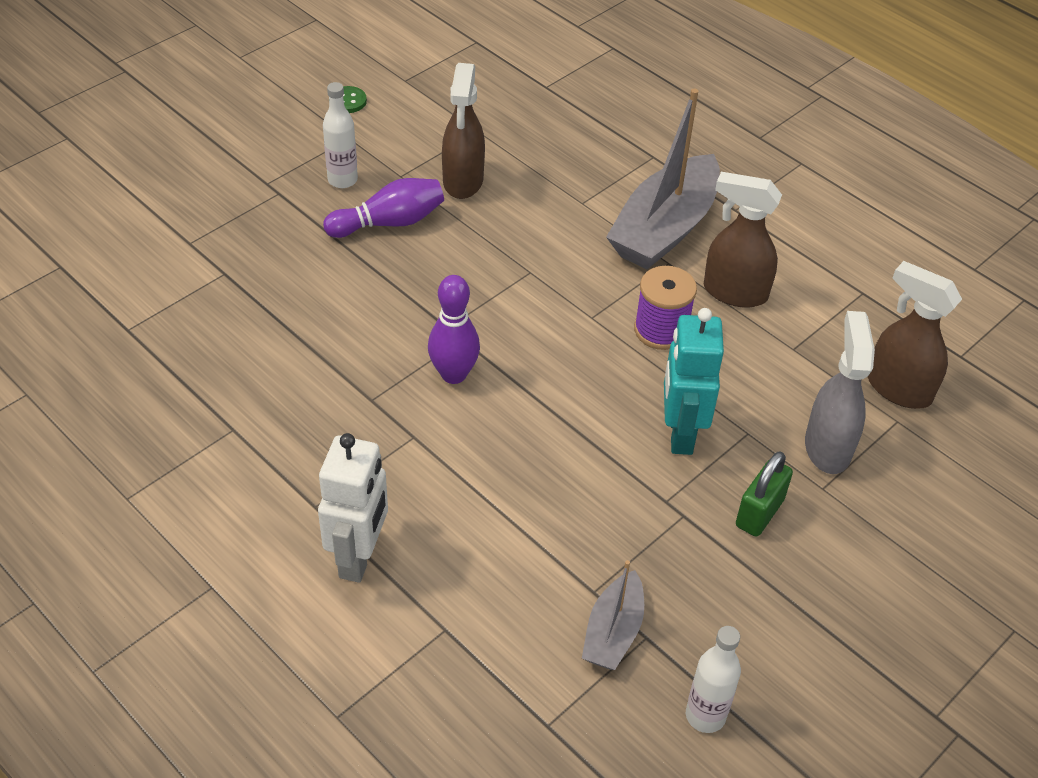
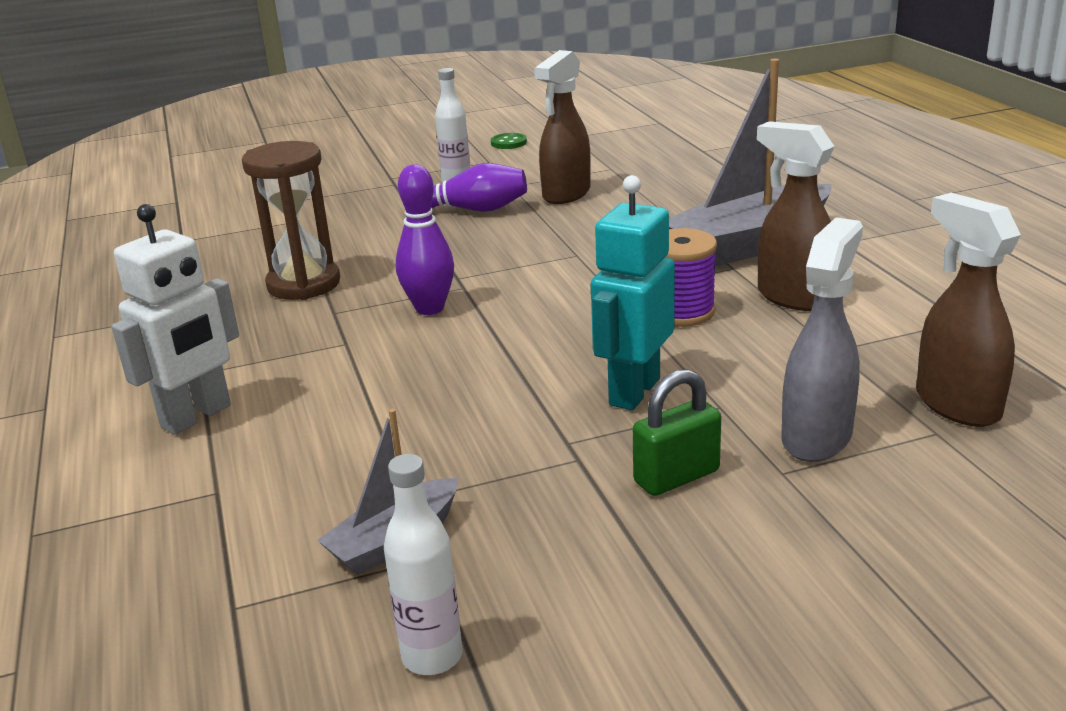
camera: 30 degrees right, 20 degrees down
none -> brown hourglass [242,141,340,300]

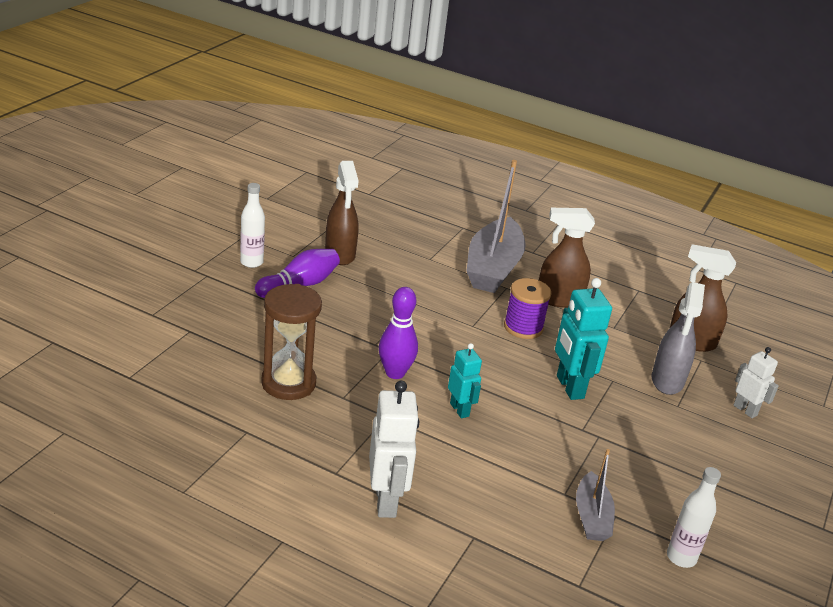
camera: 50 degrees left, 5 degrees up
green button [491,133,527,149] -> none
green padlock [633,369,721,496] -> none
grey spray bottle [781,218,863,462] -> grey spray bottle turned 150 degrees counterclockwise [652,282,705,395]
none -> turquoise robot [448,343,482,418]
none -> white robot [734,347,779,418]

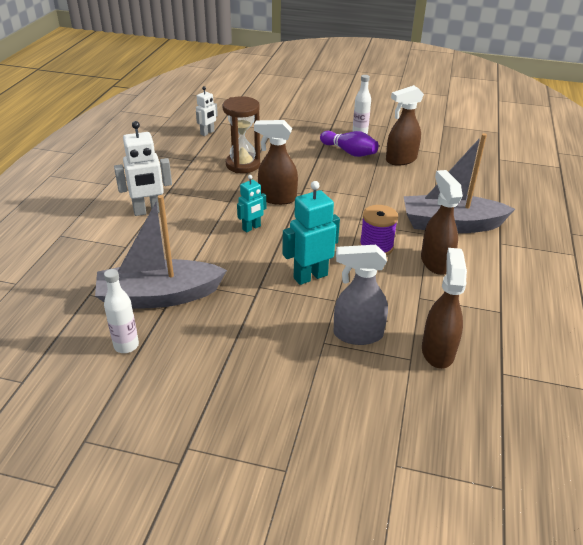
camera: 80 degrees right, 5 degrees up
purple bowling pin [379,287,418,379] -> brown spray bottle [254,120,298,205]
grey boat [576,449,615,541] -> grey boat [95,195,227,309], size x1.89
white robot [734,347,779,418] -> white robot moved to [196,86,218,136]

